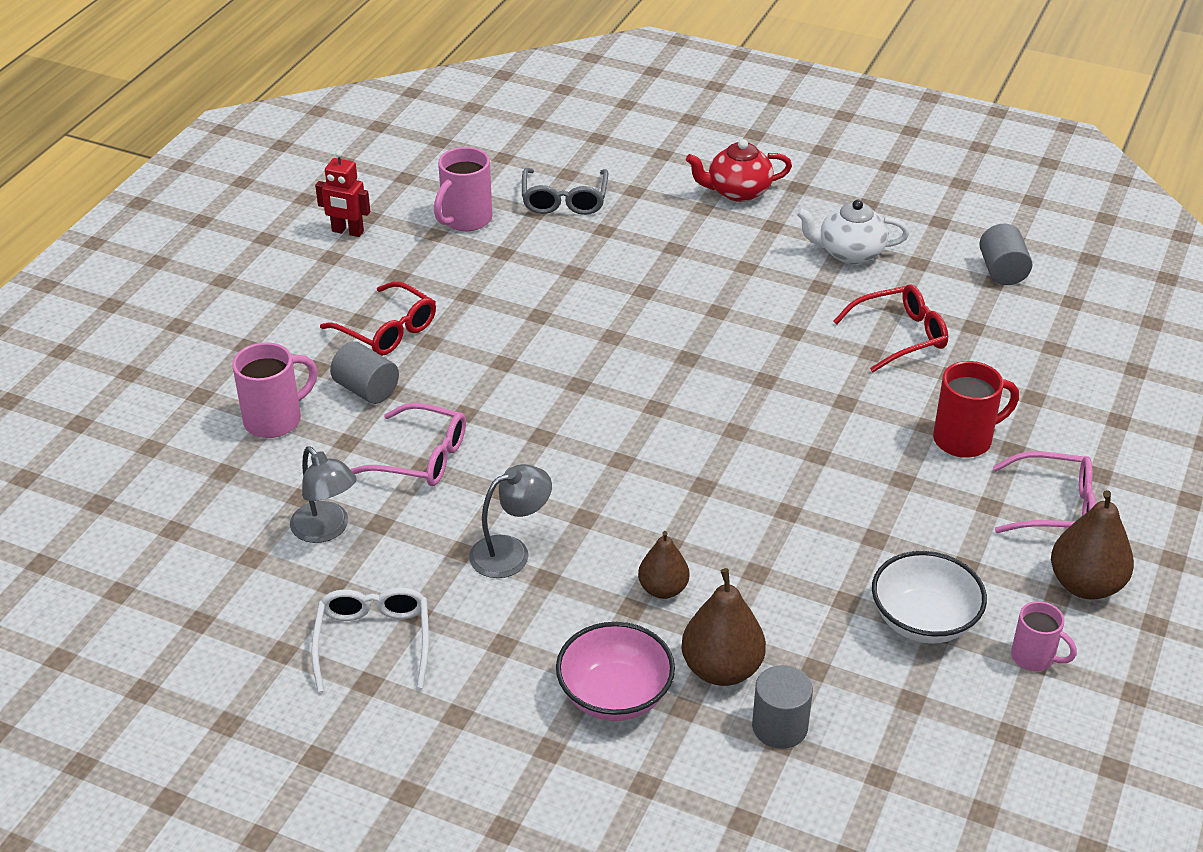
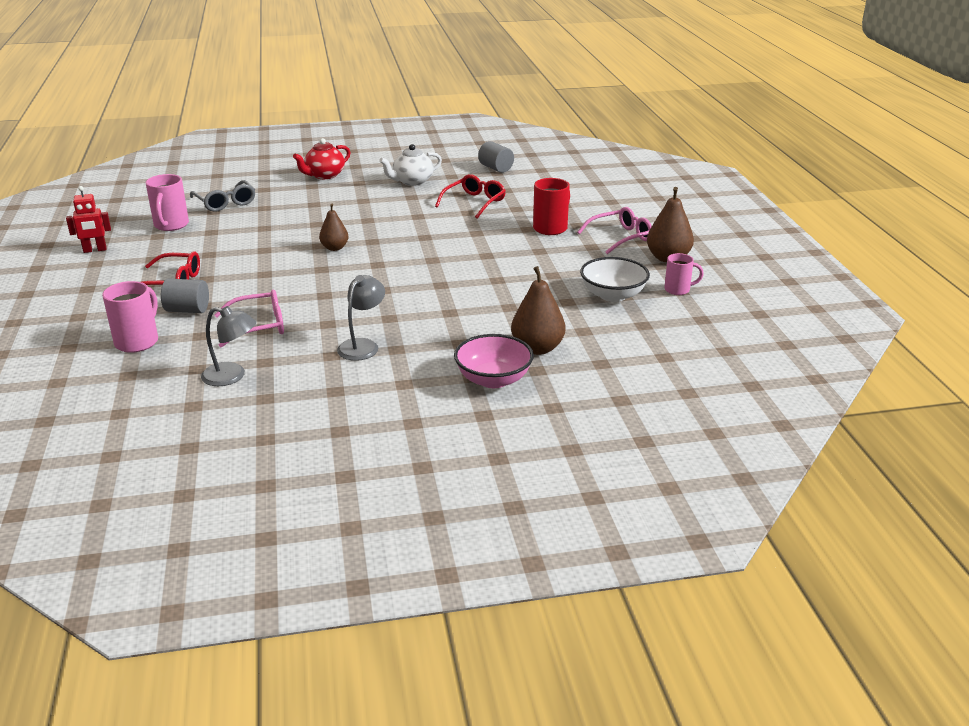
camera: 35 degrees left, 10 degrees down
white glasses [311,587,429,692] -> none
brown pear [638,531,689,599] -> brown pear moved to [319,204,348,251]
grey cylinder [752,665,813,749] -> none

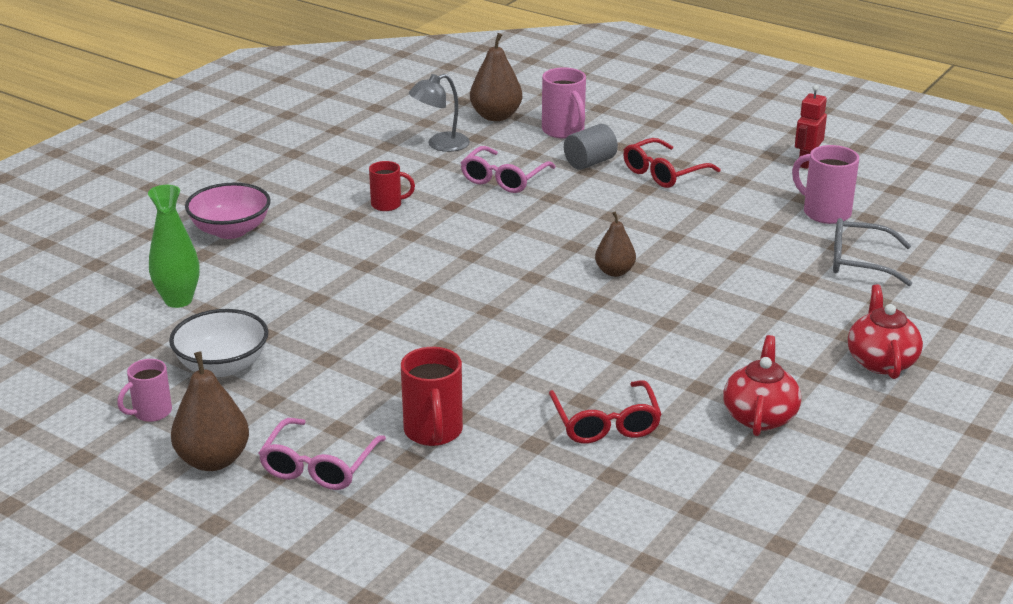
camera: 135 degrees right, 0 degrees up
grey lamp [337,275,385,361] -> red mug [369,161,415,211]
white teapot [379,144,442,186] -> red teapot [723,335,801,436]
grey cylinder [478,141,514,173] -> none
brown pear [511,266,565,355] -> brown pear moved to [470,33,522,121]
none -> green vase [148,185,200,308]

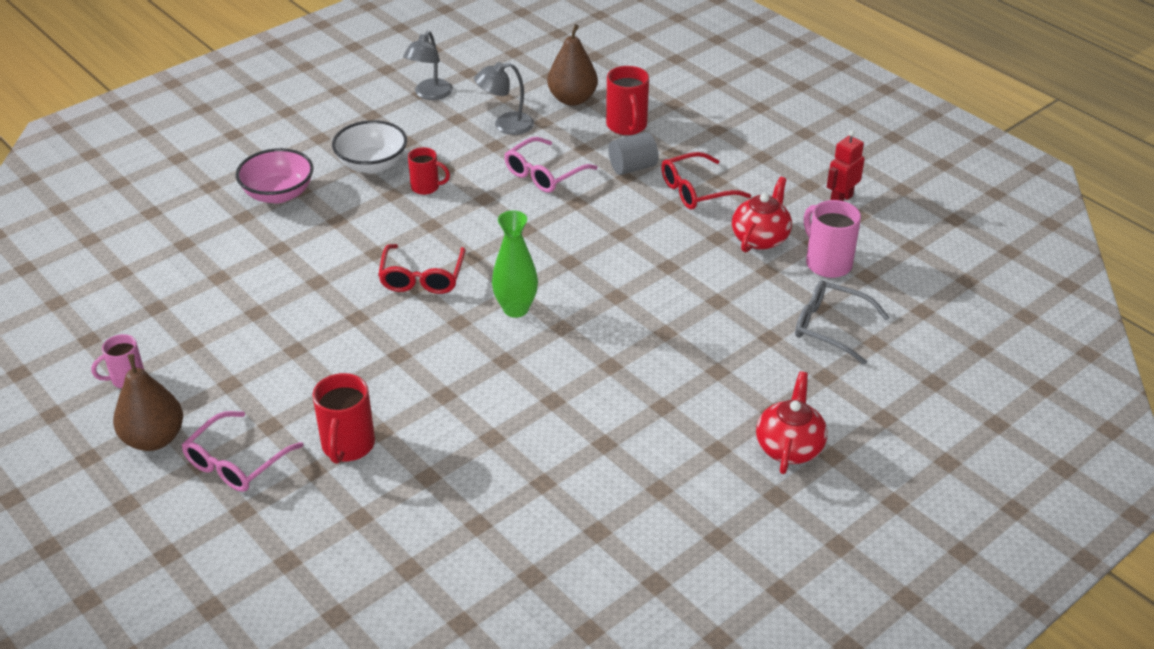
camera: 15 degrees right, 10 degrees up
green vase [148,185,200,308] -> green vase moved to [492,210,538,318]
white bowl [169,309,269,377] -> white bowl moved to [332,120,407,174]
pink mug [542,67,586,139] -> red mug [606,66,649,135]
red glasses [549,380,662,443] -> red glasses moved to [378,244,466,294]
brown pear [595,212,636,277] -> none
red teapot [723,335,801,436] -> red teapot moved to [732,177,792,253]
none -> grey lamp [403,31,453,100]

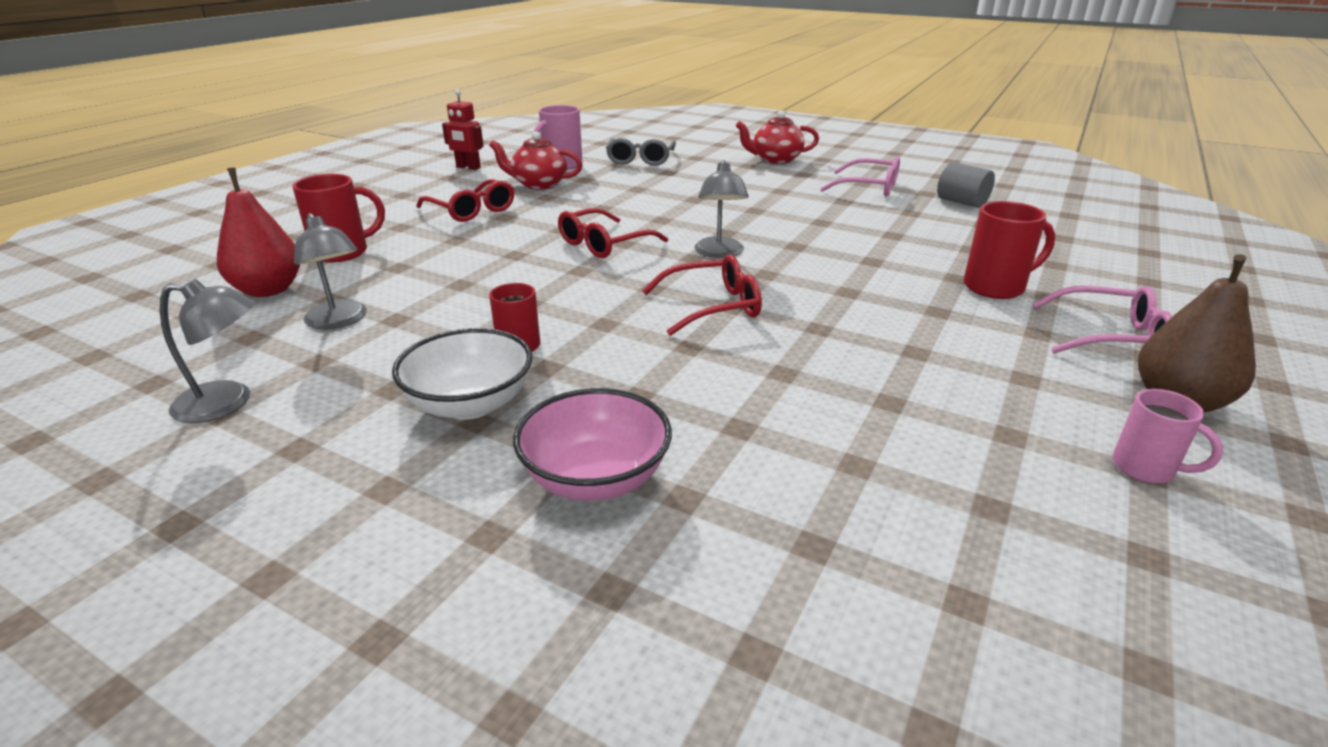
camera: 110 degrees left, 10 degrees down
green vase [492,210,538,318] -> grey lamp [694,160,749,258]
pink glasses [504,137,597,193] -> pink glasses moved to [820,156,900,197]
brown pear [547,24,598,106] -> red pear [217,168,300,297]
grey cylinder [608,132,659,175] -> grey cylinder moved to [937,162,995,208]
none -> red glasses [558,208,668,258]

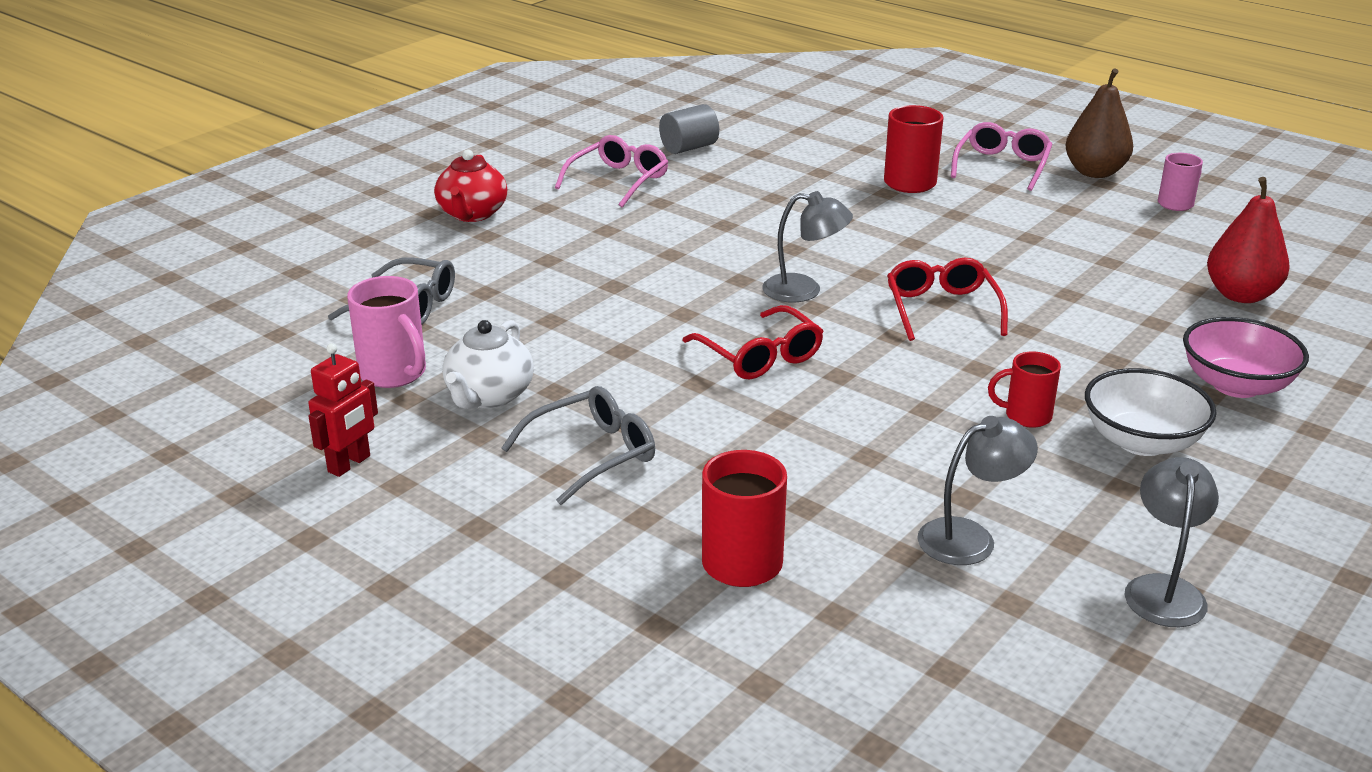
camera: 80 degrees left, 0 degrees up
red pear [217,168,300,297] -> red pear moved to [1207,177,1290,303]
red glasses [416,179,514,222] -> grey glasses [501,386,655,505]
red teapot [489,132,583,190] -> white teapot [442,320,534,409]

